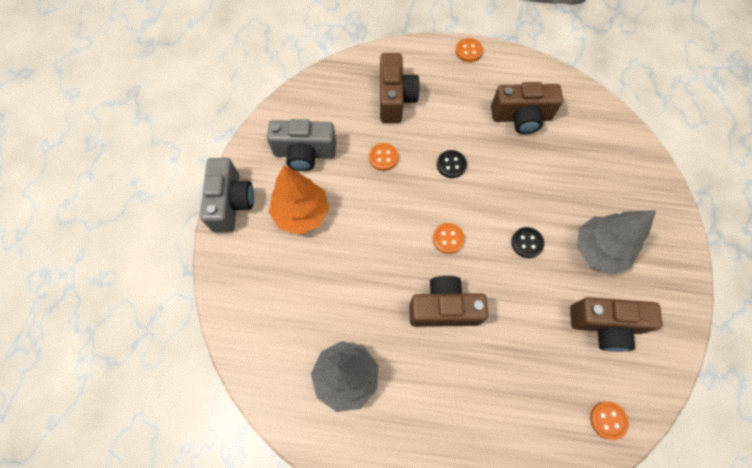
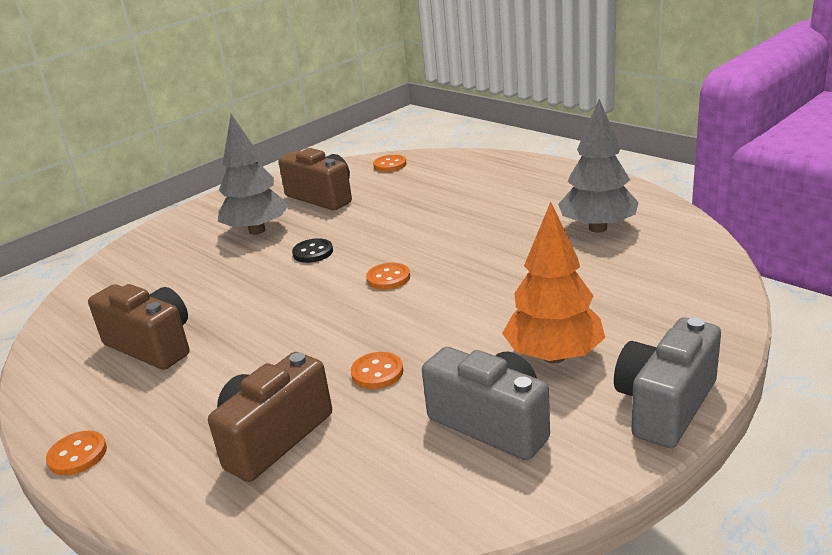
camera: 140 degrees left, 40 degrees down
brown camera [409,276,488,327] -> none
black button [437,150,467,178] -> none

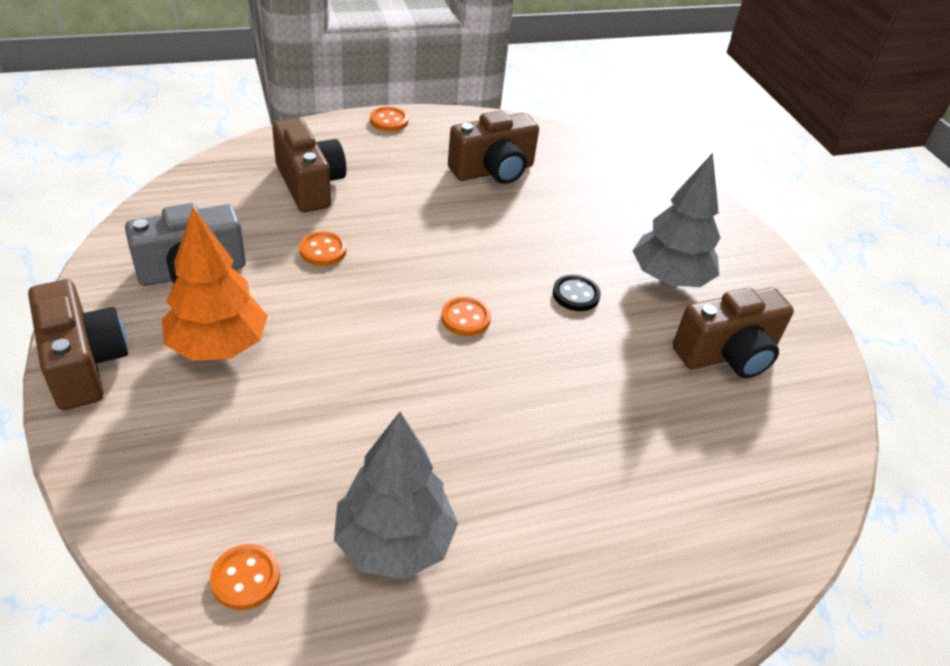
camera: 110 degrees right, 15 degrees up
orange button [373,155,407,172] -> orange button moved to [210,544,280,610]
grey camera [614,317,721,448] -> brown camera [28,279,128,410]

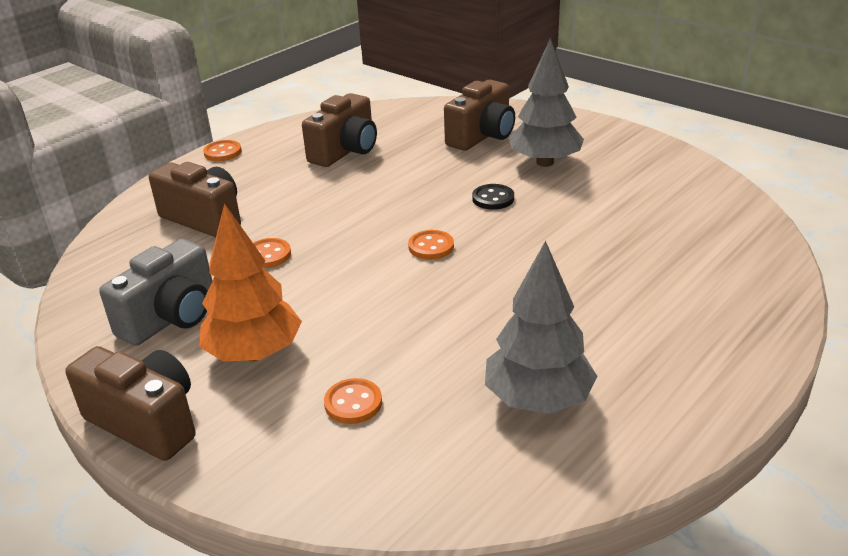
camera: 25 degrees left, 10 degrees down
orange button [210,544,280,610] -> orange button moved to [324,378,382,424]
brown camera [673,287,794,378] -> brown camera moved to [444,80,515,151]

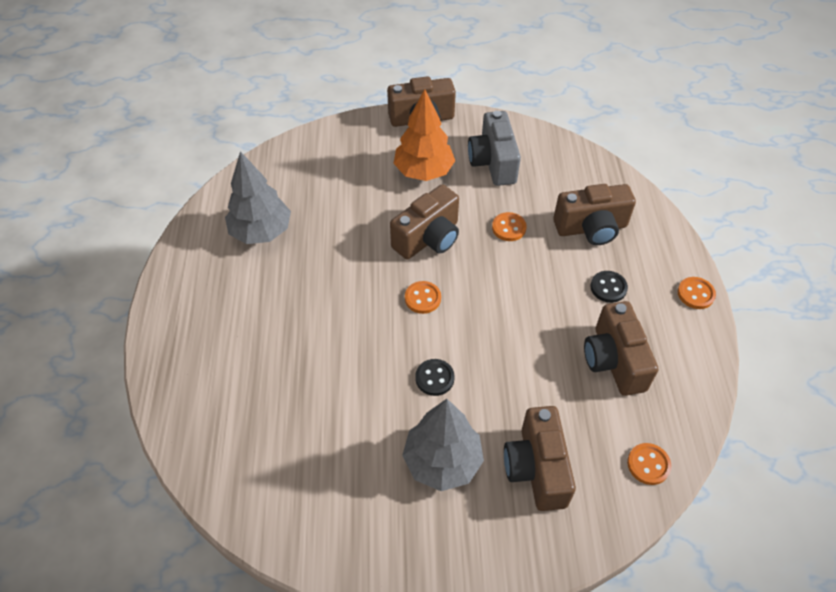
camera: 135 degrees right, 20 degrees up
orange button [324,378,382,424] -> orange button moved to [627,443,671,485]
none -> brown camera [390,184,459,259]
none -> black button [590,271,628,303]

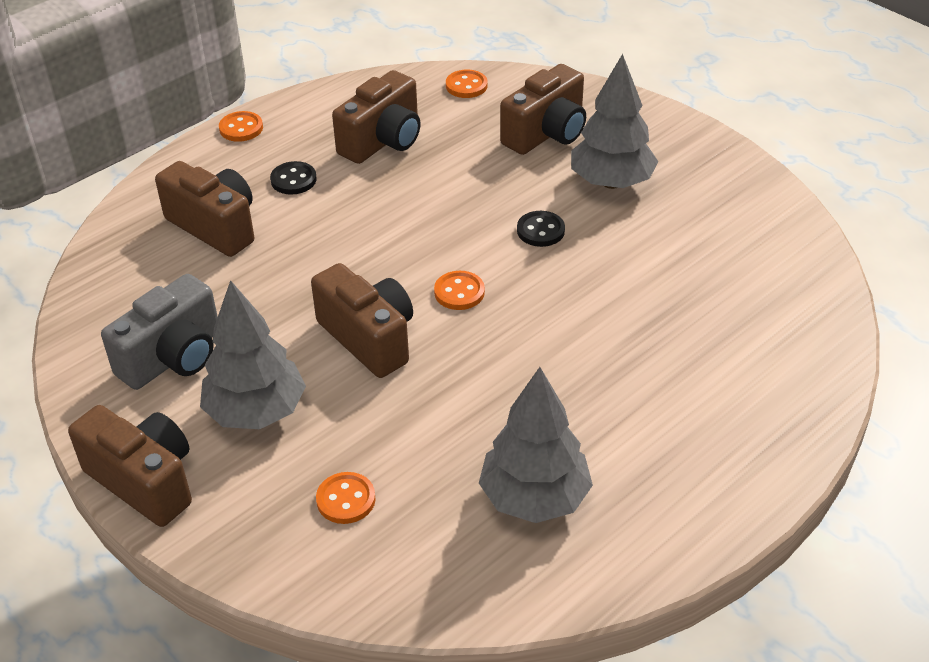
camera: 130 degrees left, 10 degrees down
brown camera [390,184,459,259] -> brown camera turned 45 degrees clockwise [311,263,413,378]
orange tree [393,89,455,181] -> grey tree [200,280,306,429]
orange button [492,212,527,241] -> orange button moved to [316,472,375,524]

